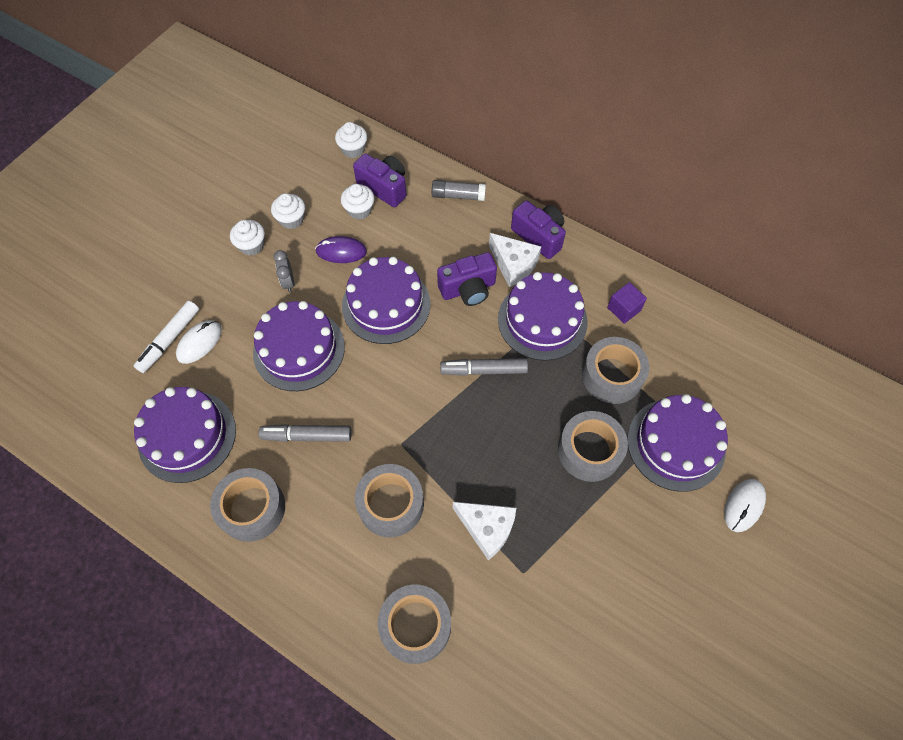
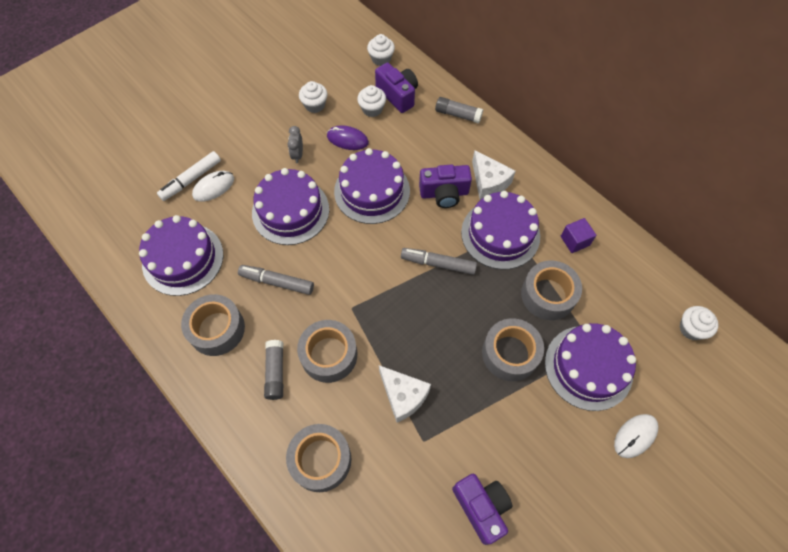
camera: 15 degrees right, 0 degrees up
white cupcake [230,220,265,255] -> white cupcake moved to [679,306,719,340]
purple camera [511,200,566,259] -> purple camera moved to [452,474,512,545]
none -> grey glue stick [264,340,283,400]

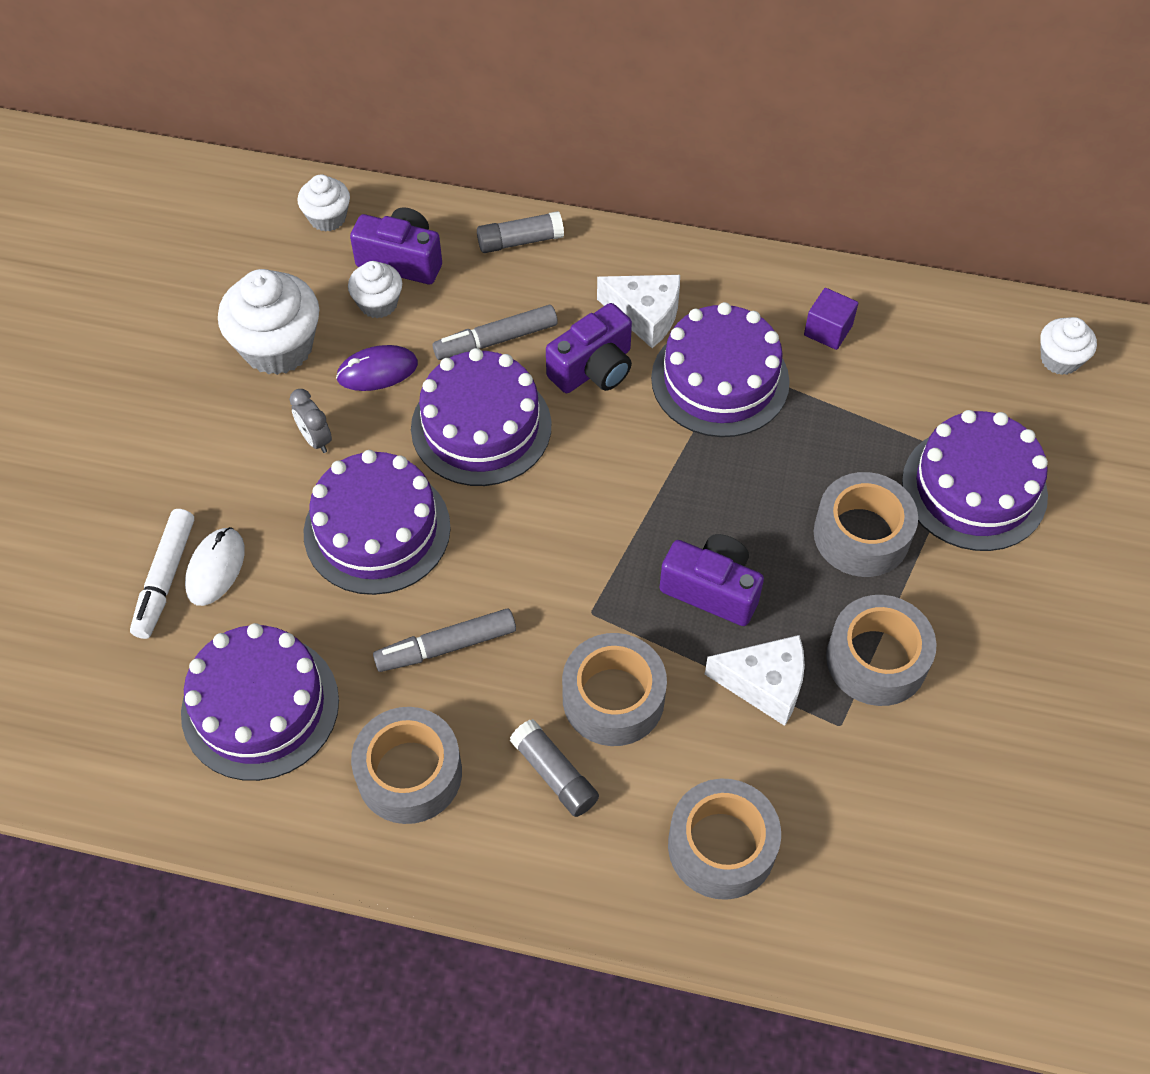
camera: 35 degrees left, 5 degrees down
white cupcake [299,81,328,113] -> white cupcake [218,269,319,375], size x1.80
grey marker [401,248,477,275] -> grey marker moved to [433,305,558,360]
purple camera [452,474,512,545] -> purple camera moved to [660,534,764,626]
grey tape [521,261,582,320] -> grey tape moved to [826,595,937,706]
white mouse [614,414,658,458] -> none

